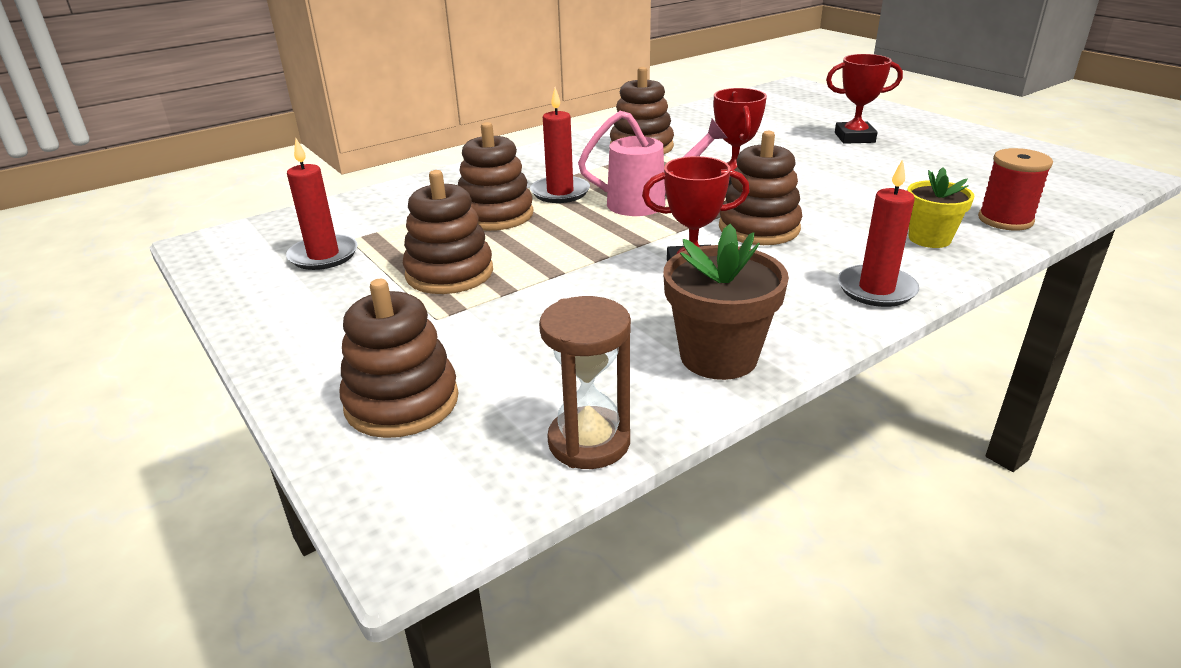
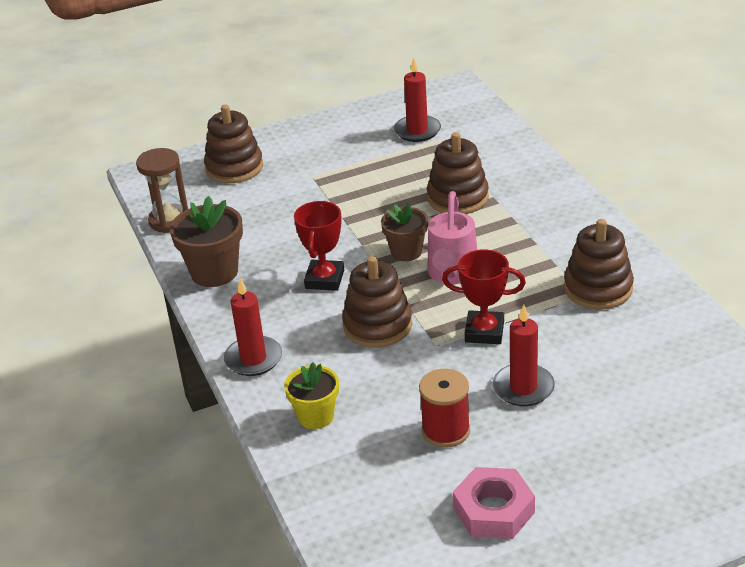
camera: 105 degrees right, 5 degrees up
brown stacking toy [403,170,493,294] -> none
red candle [530,87,590,203] -> red candle moved to [493,305,555,406]
red trophy [826,54,903,144] -> none
red spool [978,148,1053,230] -> red spool moved to [419,369,470,448]
none -> brown flower pot [381,203,428,261]
none -> pink nut [453,467,535,539]

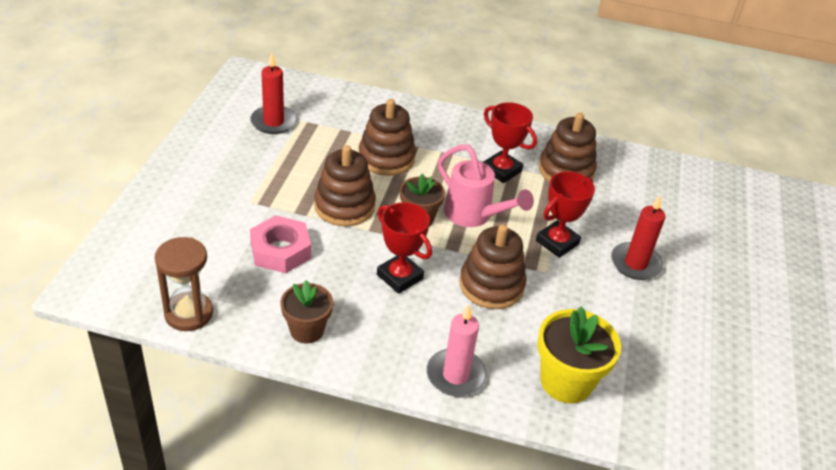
camera: 60 degrees left, 5 degrees up
brown flower pot [170,196,243,287] -> brown flower pot [281,280,333,343], size x0.66
brown stacking toy [204,105,263,183] -> brown stacking toy moved to [314,145,376,226]
red candle [224,278,282,376] -> pink candle [427,304,487,397]
yellow flower pot [284,362,339,429] -> yellow flower pot [537,307,621,404], size x1.51
red spool [419,369,470,448] -> none
pink nut [453,467,535,539] -> pink nut moved to [250,215,311,273]
none -> red trophy [483,102,537,183]

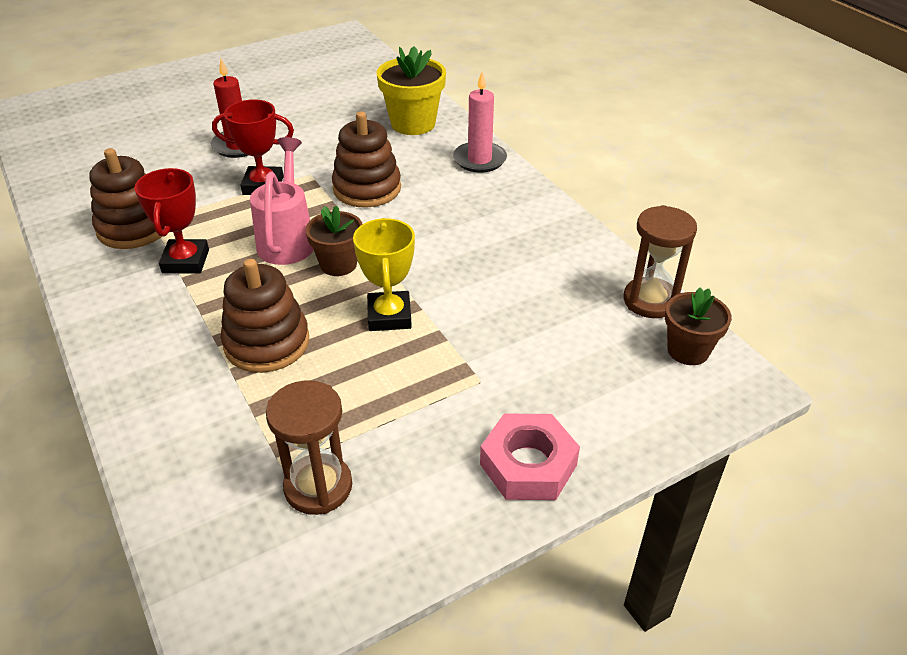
camera: 130 degrees left, 0 degrees up
red candle [250,53,297,134] -> brown hourglass [266,380,352,515]
pink nut [250,215,311,273] -> pink nut moved to [480,414,580,500]
brown flower pot [281,280,333,343] -> brown flower pot moved to [665,288,732,365]
brown stacking toy [314,145,376,226] -> yellow trophy [353,218,415,331]
red trophy [377,202,432,294] -> none

